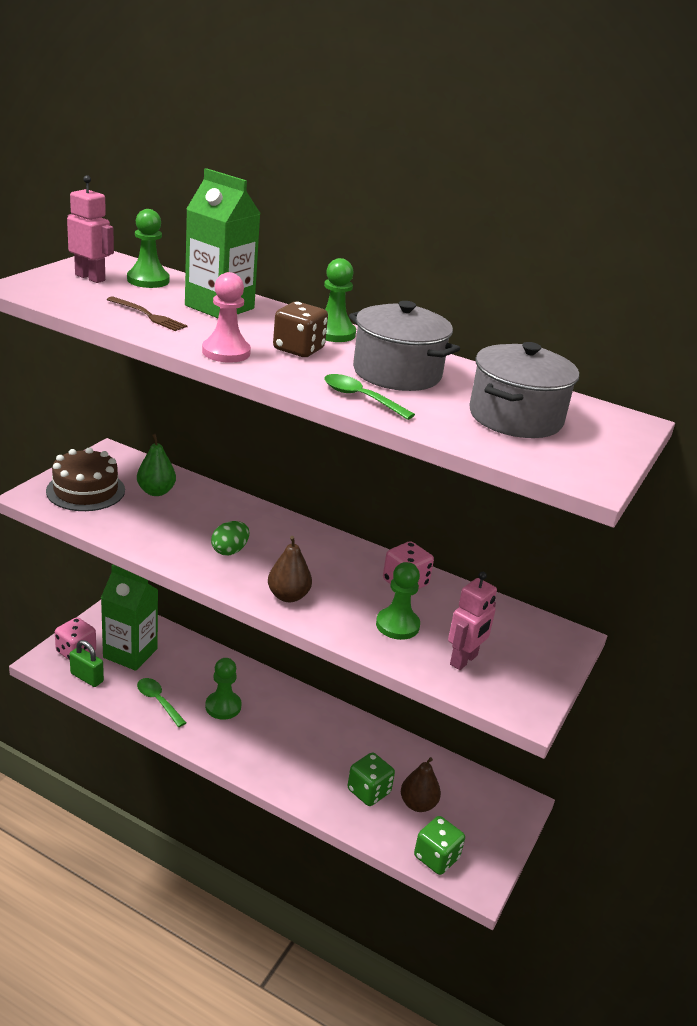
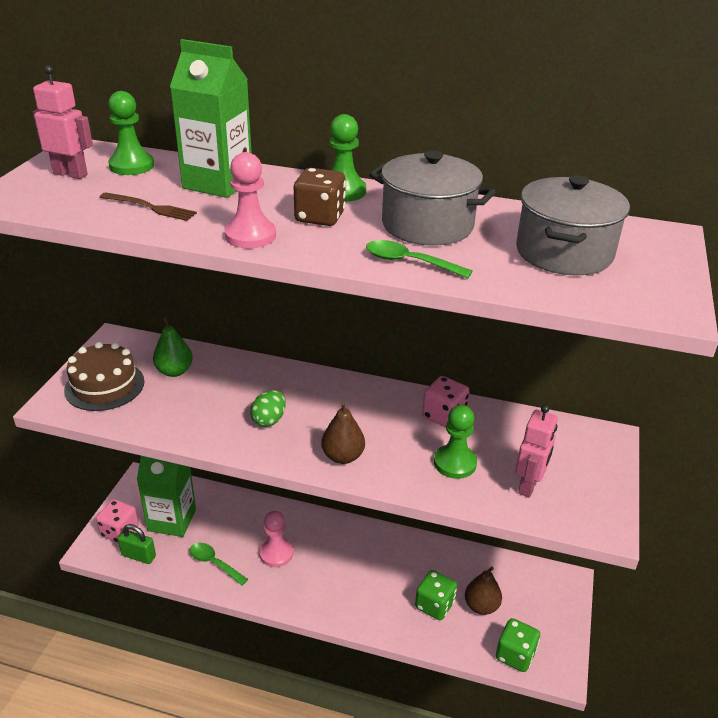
camera: 10 degrees left, 5 degrees up
green pawn [205,658,242,720] -> pink pawn [259,511,293,567]

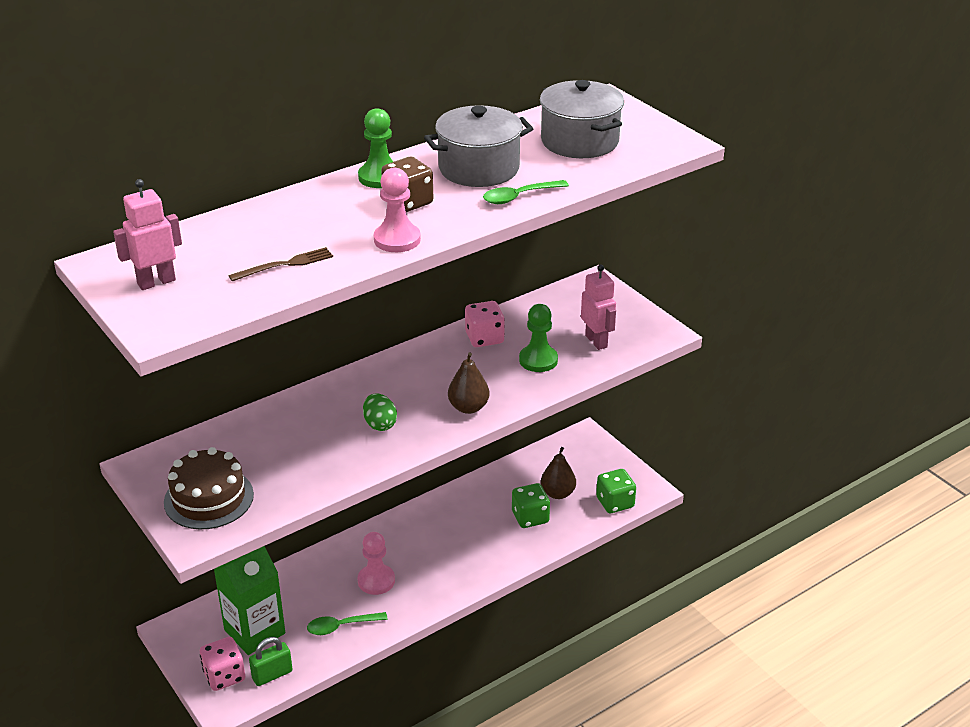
camera: 50 degrees left, 0 degrees up
green pawn [108,91,154,175] -> none
green pear [153,317,193,377] -> none
green carton [170,39,252,198] -> none

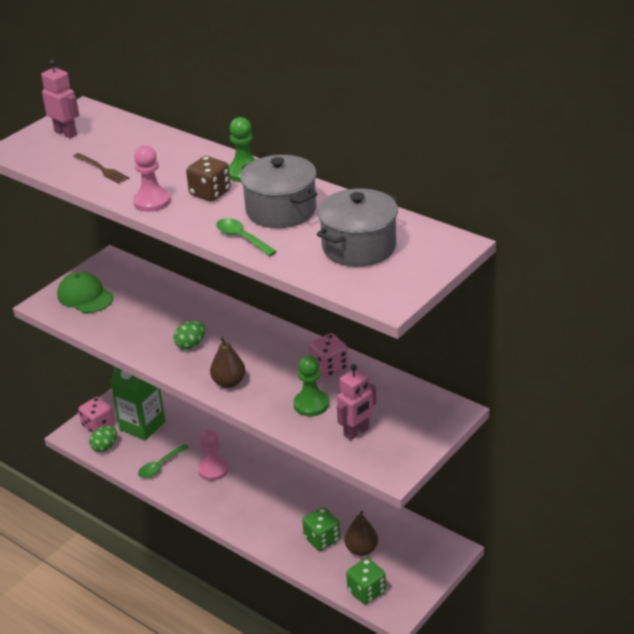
camera: 75 degrees right, 0 degrees up
brown cake [164,447,254,529] -> green cap [57,272,114,313]
green padlock [249,637,293,686] -> green egg [89,426,117,452]
green spoon [307,612,388,635] -> green spoon turned 105 degrees counterclockwise [138,444,189,478]

